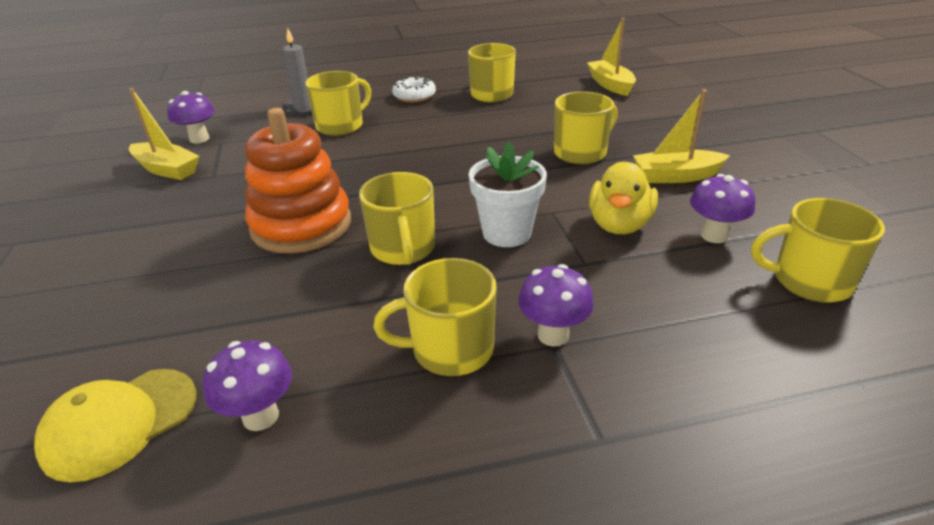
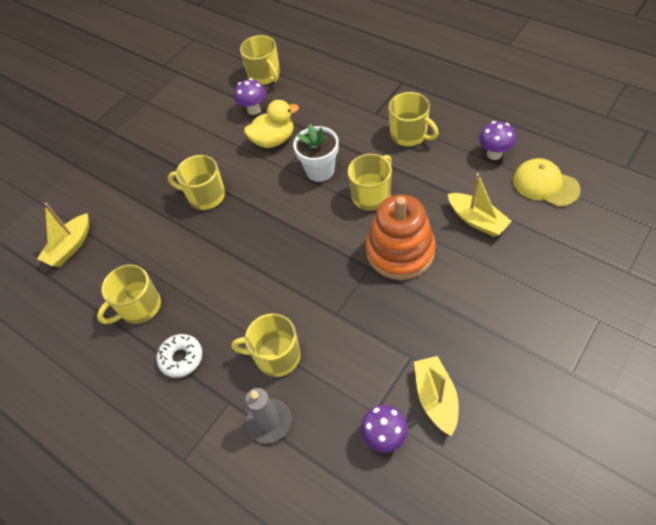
camera: 125 degrees left, 20 degrees up
yellow cap [34,369,196,482] -> yellow cap turned 150 degrees counterclockwise [513,158,580,207]
purple mushroom [518,264,594,347] -> none
yellow boat [633,89,730,183] -> yellow boat moved to [448,173,512,237]

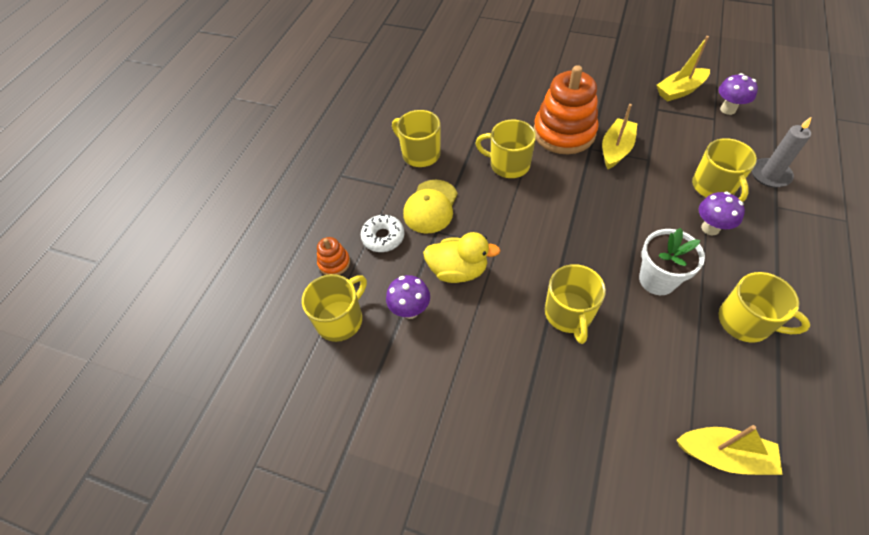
camera: 110 degrees left, 0 degrees up
white donut [157,334,202,378] -> white donut moved to [361,215,404,252]
yellow duck [244,100,299,148] -> yellow duck turned 135 degrees clockwise [423,232,501,283]
white flower pot [293,124,339,182] -> white flower pot moved to [639,228,705,295]
yellow mug [388,92,439,146] -> yellow mug turned 75 degrees counterclockwise [392,110,441,167]
yellow boat [448,173,512,237] -> yellow boat moved to [602,104,637,169]
purple mushroom [479,121,516,160] -> purple mushroom moved to [699,192,745,235]
yellow cap [513,158,580,207] -> yellow cap moved to [403,180,458,234]
none -> orange stacking toy [317,237,350,275]

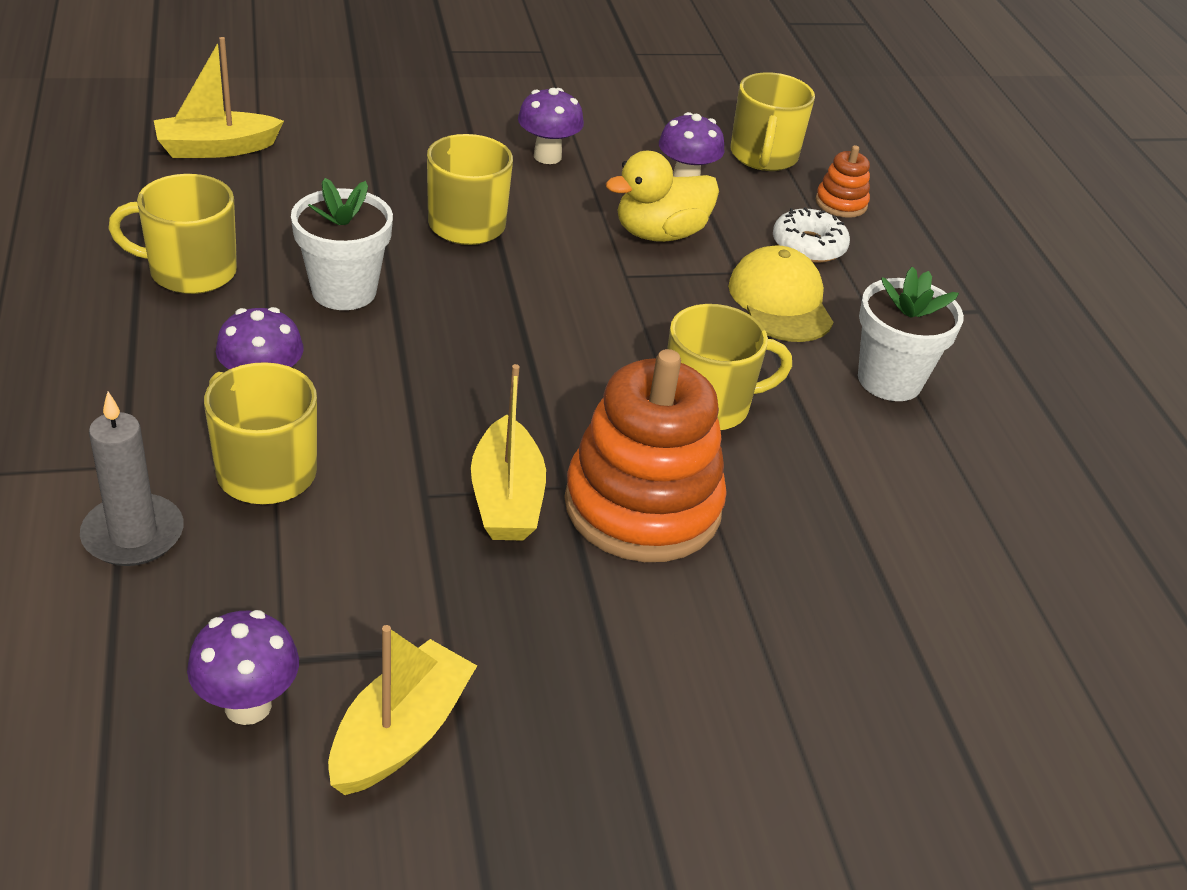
camera: 140 degrees right, 15 degrees down
yellow mug [392,110,441,167] -> white flower pot [858,267,964,401]
none -> purple mushroom [518,88,584,164]

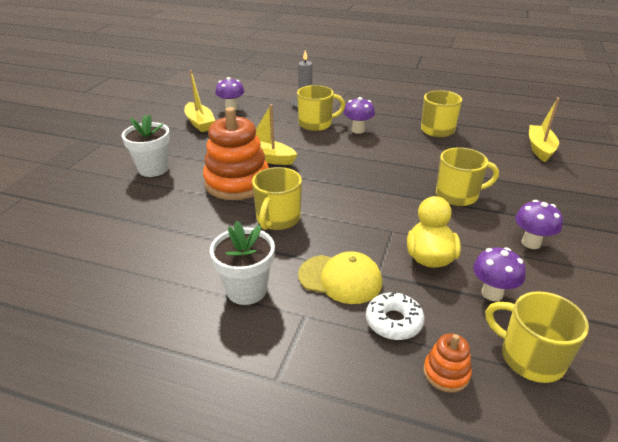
camera: 125 degrees right, 5 degrees down
white flower pot [291,178,393,310] -> white flower pot moved to [122,114,170,177]

